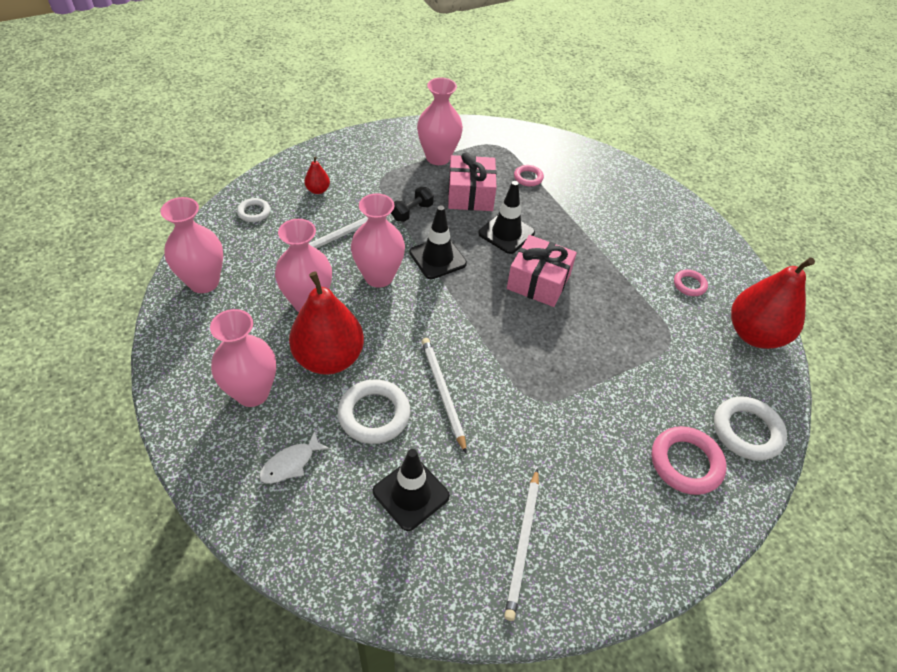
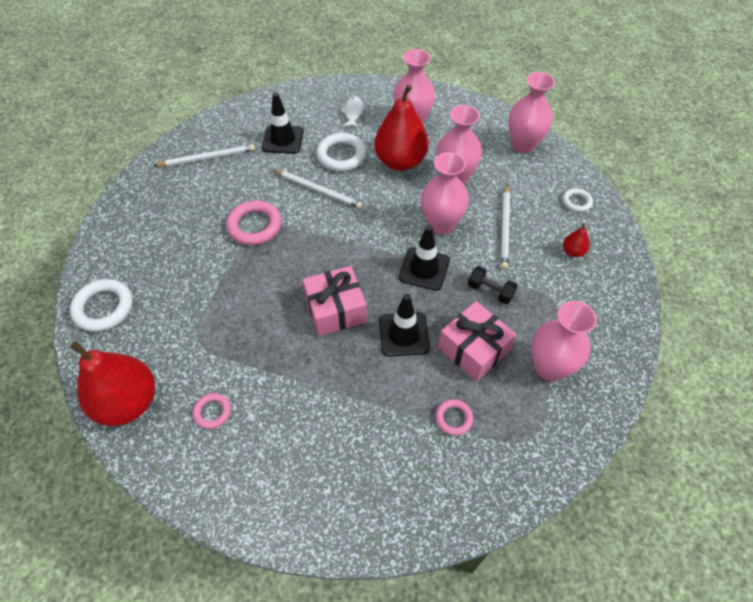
camera: 140 degrees right, 5 degrees up
black dumbbell [391,187,434,222] -> black dumbbell turned 60 degrees counterclockwise [468,266,518,304]
white pencil [504,468,539,621] -> white pencil turned 105 degrees clockwise [153,144,255,166]
pink ring [652,426,727,495] -> pink ring moved to [226,200,282,245]

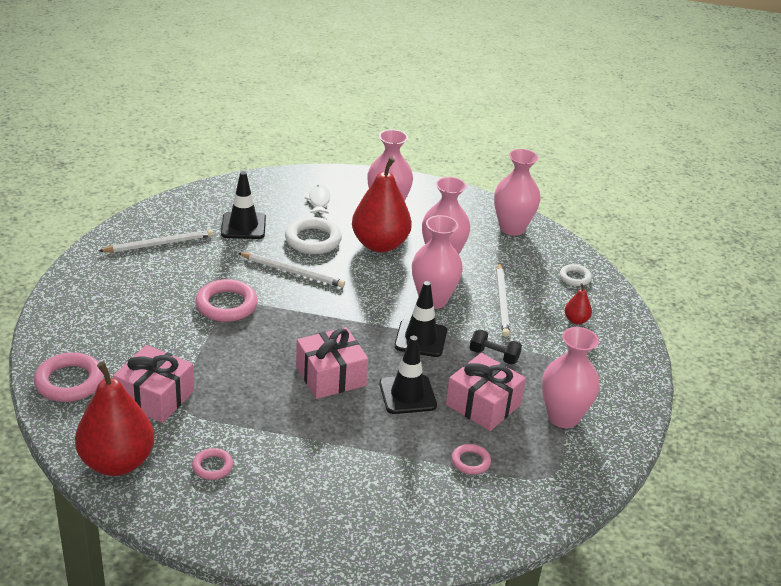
camera: 10 degrees left, 20 degrees down
white ring [70,279,133,332] -> pink ring [34,352,104,402]
none -> pink gift [113,345,194,423]

